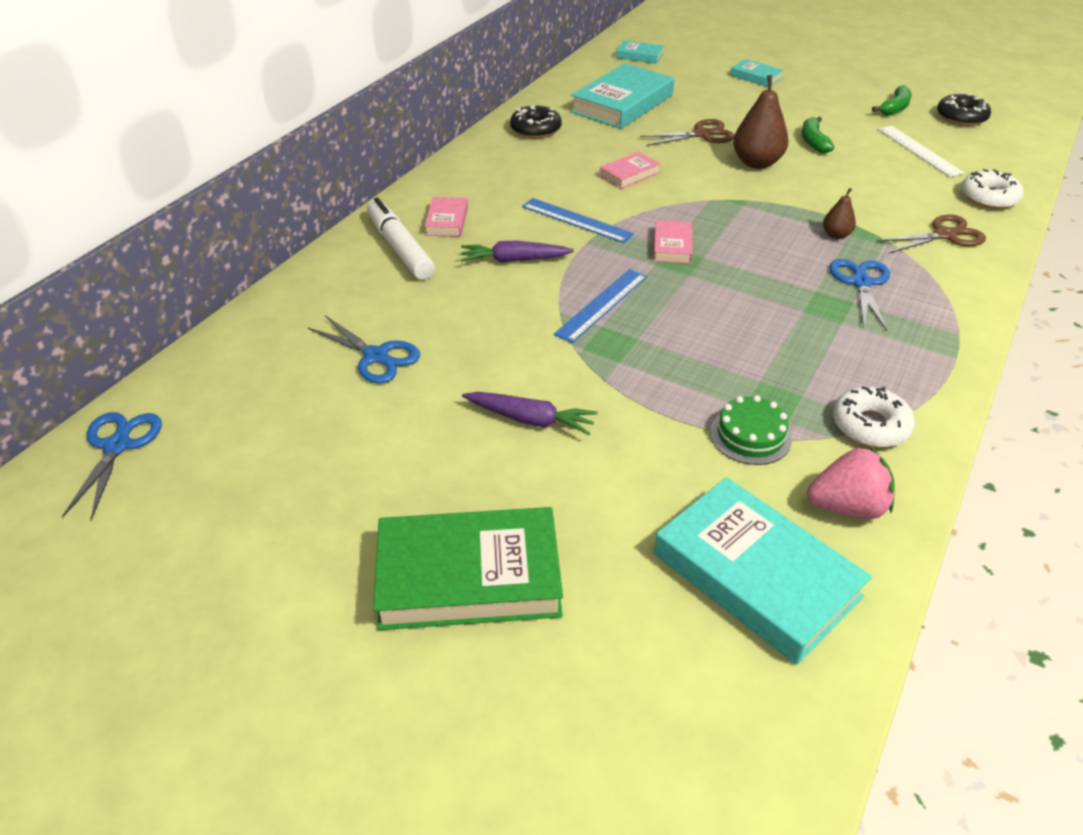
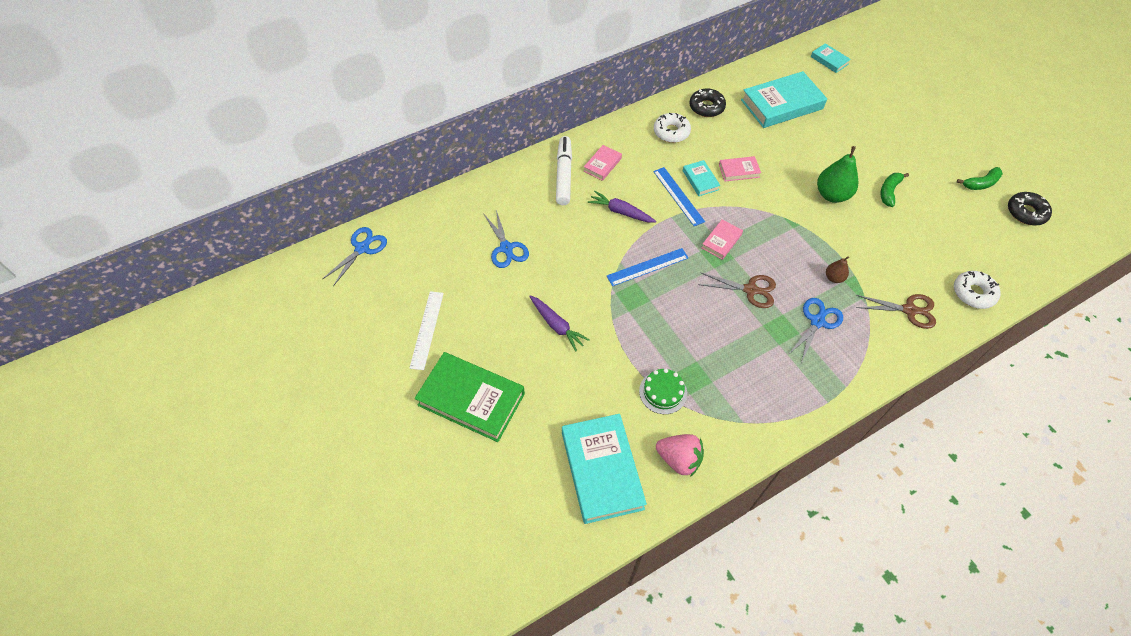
camera: 30 degrees right, 15 degrees up
brown scissors [640,119,734,146] -> brown scissors moved to [698,272,776,308]
turquoise book [730,59,784,87] -> turquoise book moved to [683,160,721,196]
brown pear [733,75,788,169] -> green pear [817,146,858,203]
white donut [833,386,915,447] -> white donut moved to [654,113,691,143]
white ruler [878,126,964,177] -> white ruler moved to [409,291,444,370]

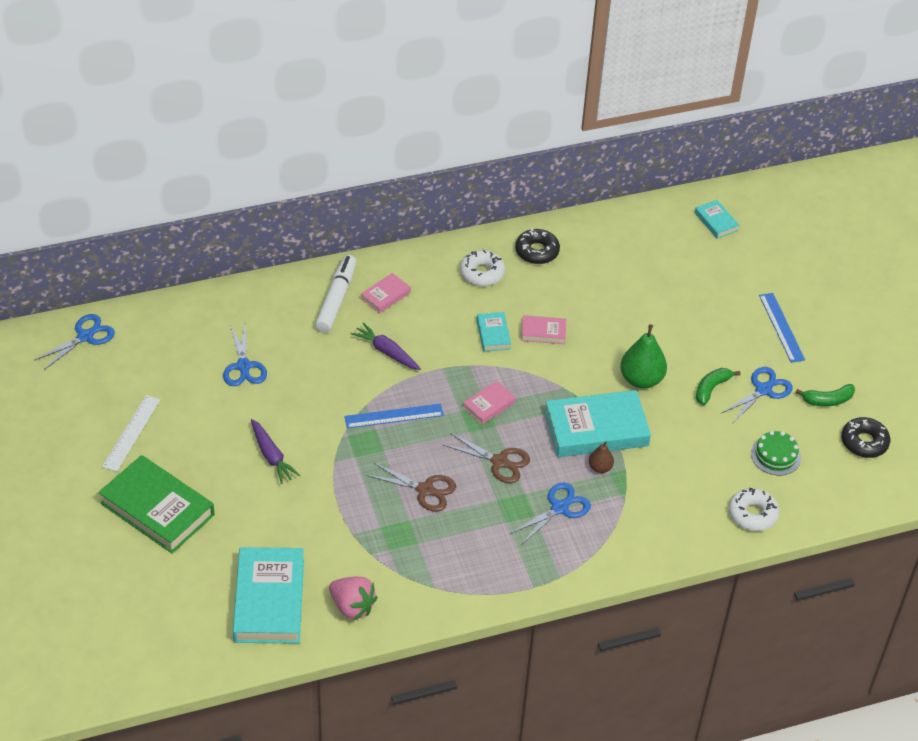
camera: 10 degrees right, 10 degrees down
green cake [639,368,687,414] -> green cake moved to [751,431,801,476]
blue ruler [653,167,705,226] -> blue ruler moved to [759,293,805,363]
turquoise book [741,71,827,128] -> turquoise book moved to [545,390,651,457]
brown scissors [856,294,936,329] -> brown scissors moved to [367,463,456,512]
none -> blue scissors [720,367,793,424]

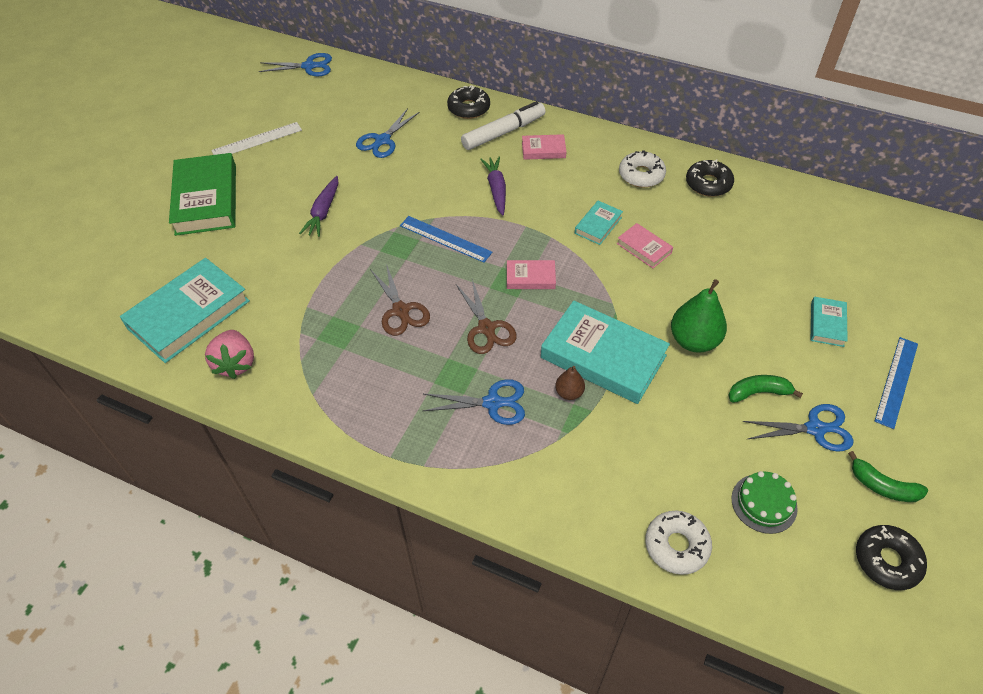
camera: 45 degrees right, 5 degrees up
turquoise book [695,200,740,239] -> turquoise book moved to [811,297,848,347]
none -> black donut [447,85,490,119]

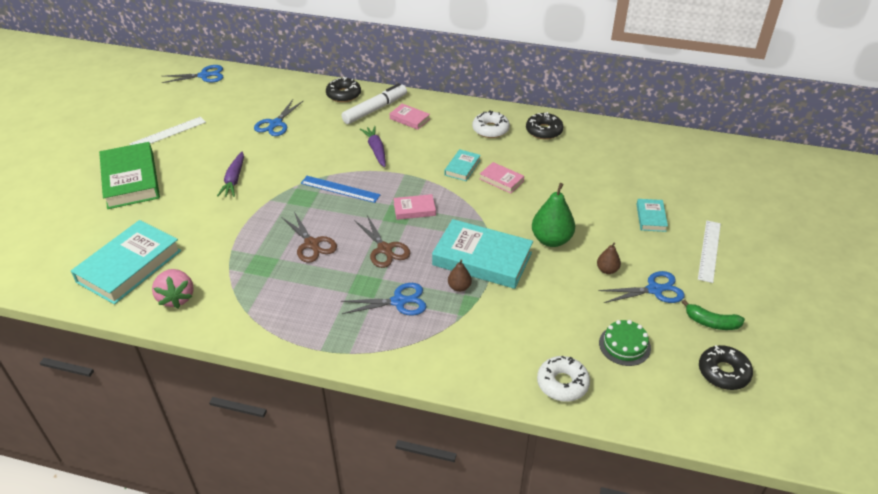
camera: 10 degrees left, 10 degrees down
pink book [522,134,566,160] -> pink book turned 45 degrees clockwise [390,104,430,130]
green banana [728,375,803,403] -> brown pear [597,242,621,274]
blue ruler [874,337,918,429] -> white ruler [698,221,721,283]

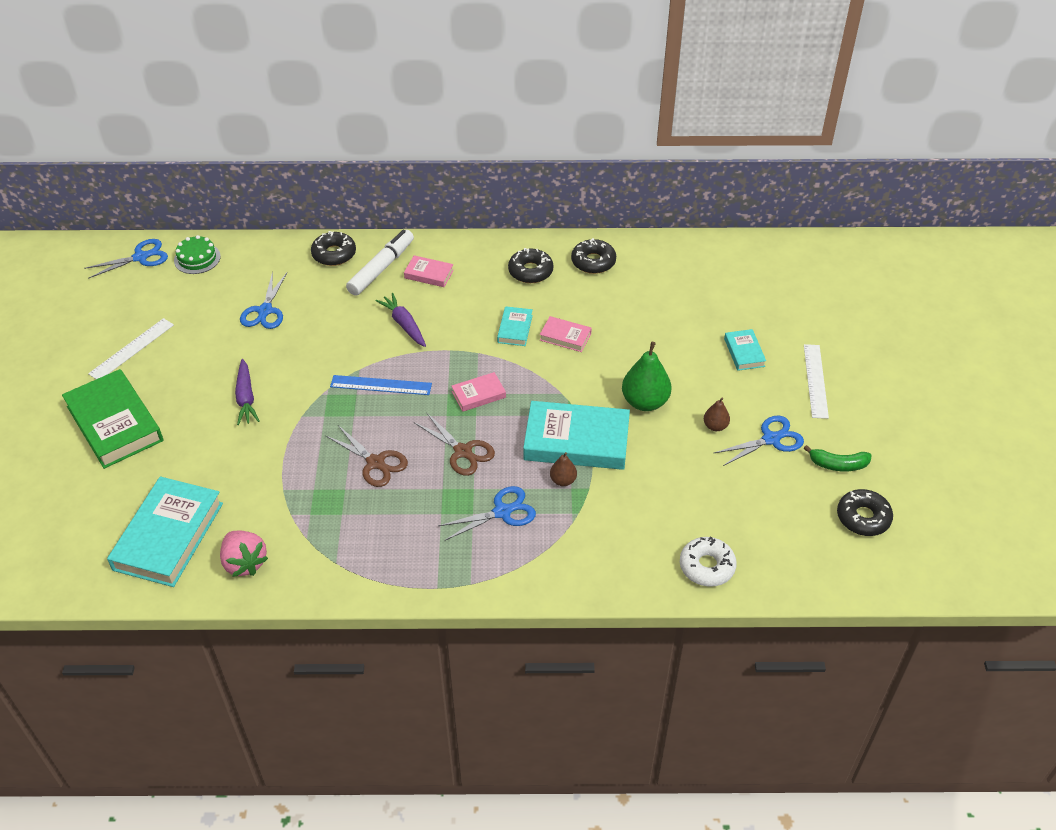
camera: 15 degrees left, 5 degrees up
white donut [472,111,510,138] -> black donut [508,248,554,283]
green cake [599,320,651,366] -> green cake moved to [174,235,221,274]

